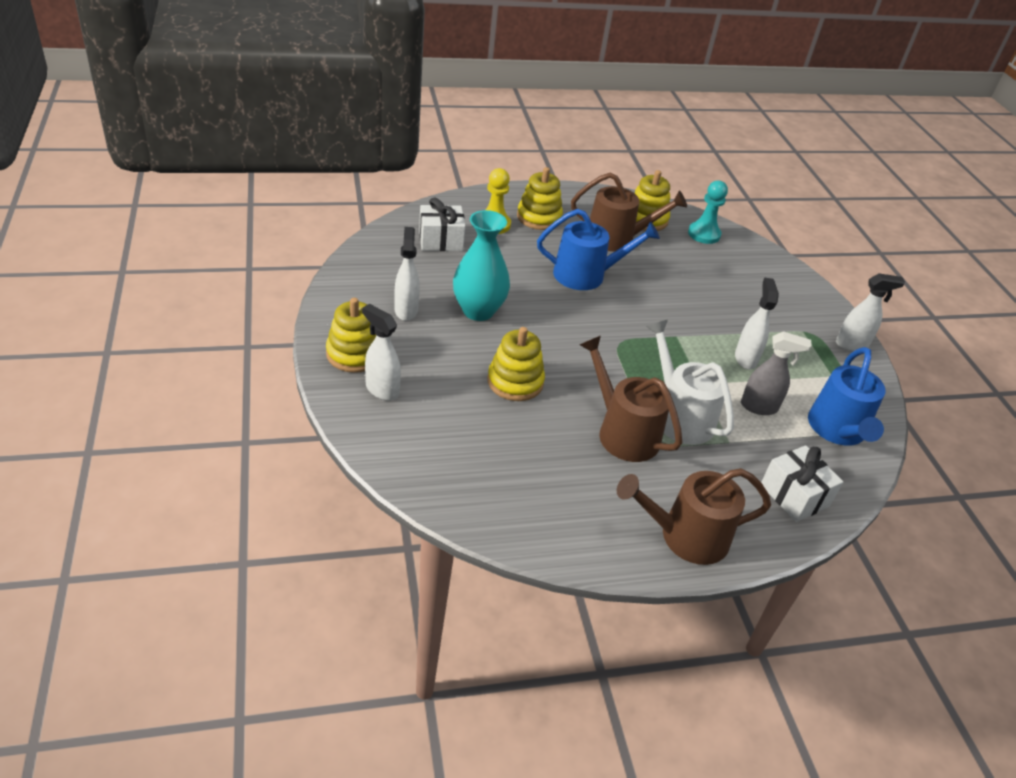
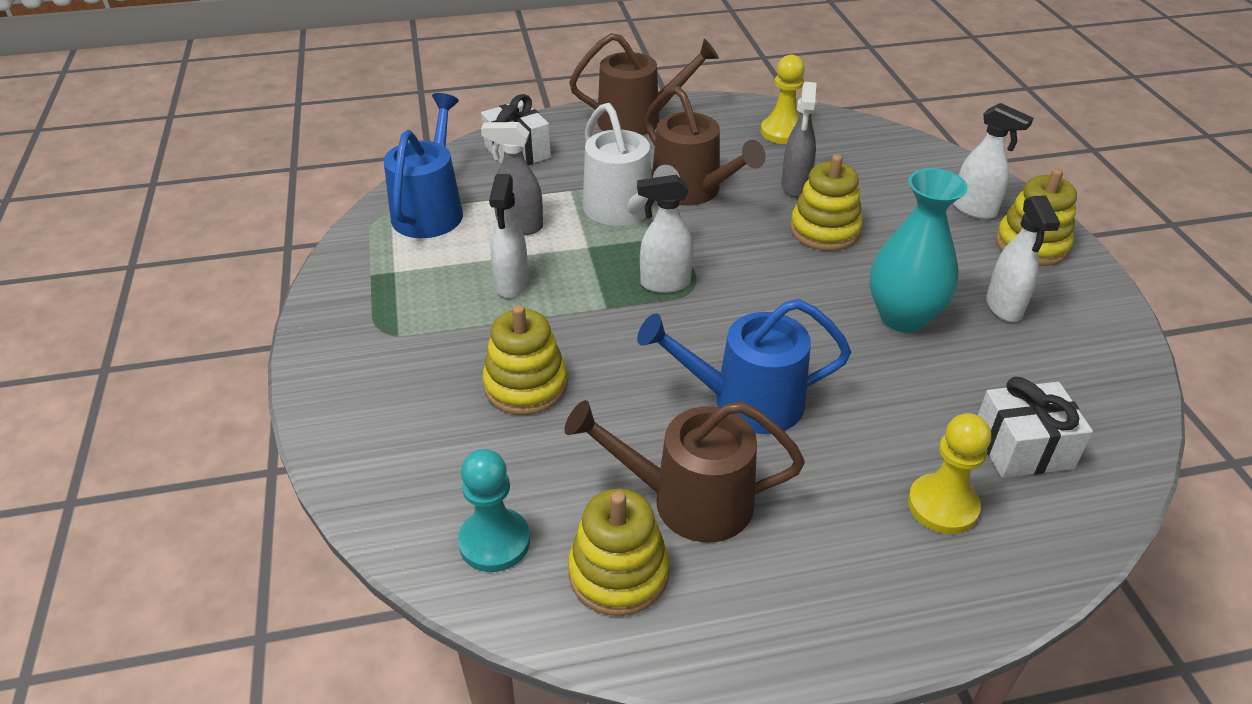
camera: 175 degrees left, 0 degrees up
yellow stacking toy [517,167,563,230] -> yellow stacking toy moved to [482,305,568,415]
white spray bottle [836,273,905,351] -> white spray bottle moved to [637,175,693,293]
none -> yellow pawn [761,55,805,144]
none -> grey spray bottle [781,82,817,197]

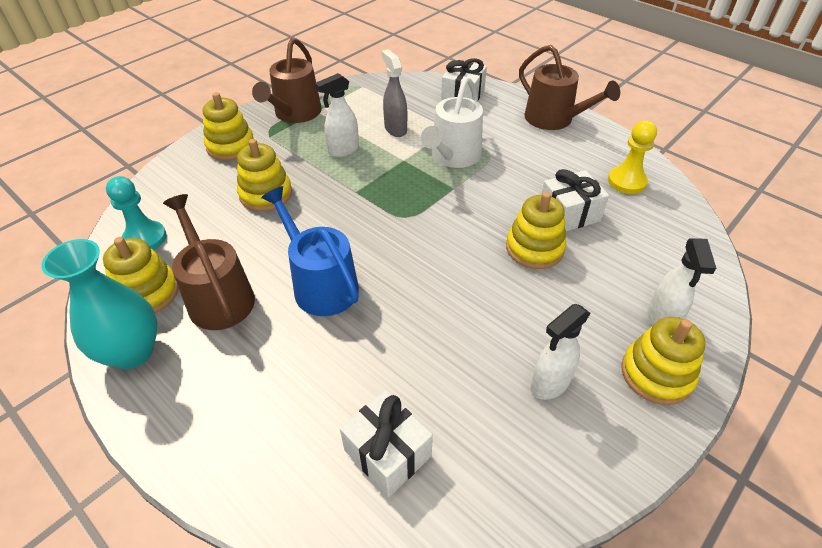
camera: 55 degrees right, 5 degrees up
blue watering can [384,93,463,238] -> none
white spray bottle [637,175,693,293] -> none
brown watering can [645,86,766,206] -> brown watering can moved to [252,38,322,123]
grey spray bottle [781,82,817,197] -> white gift [541,169,609,231]
turquoise vase [870,168,968,333] -> turquoise vase moved to [41,239,158,369]
yellow pawn [908,413,991,534] -> none
none -> yellow stacking toy [203,92,254,160]

